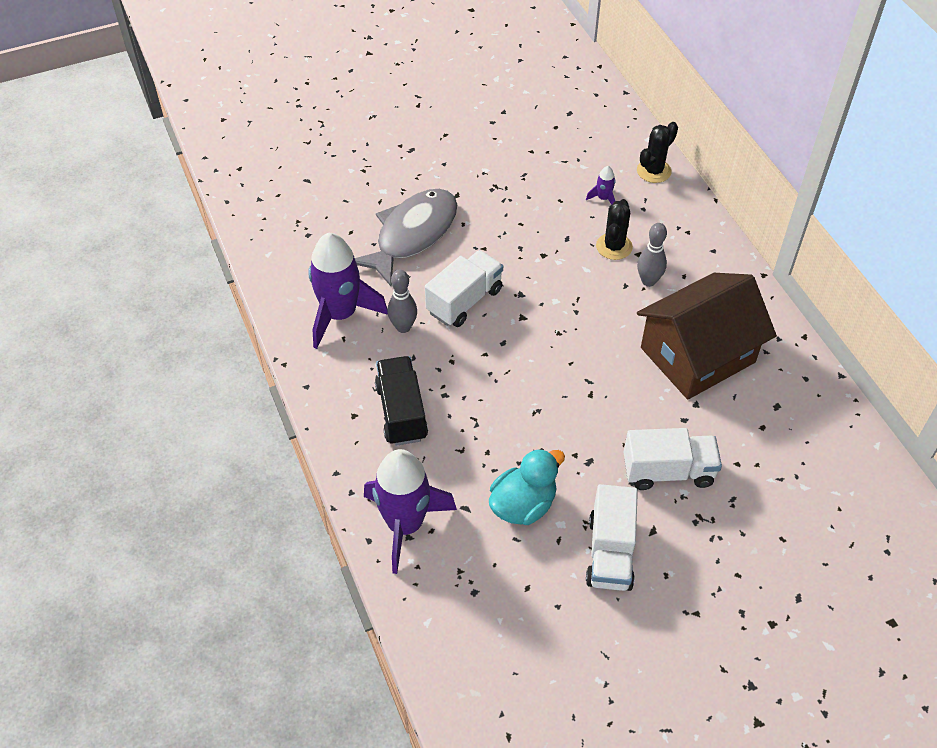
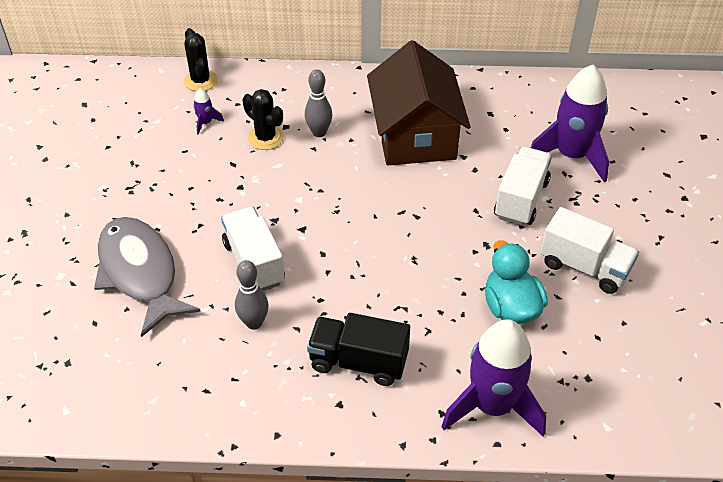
camera: 65 degrees left, 5 degrees down
purple rocket [308,233,388,349] -> purple rocket moved to [531,65,609,182]

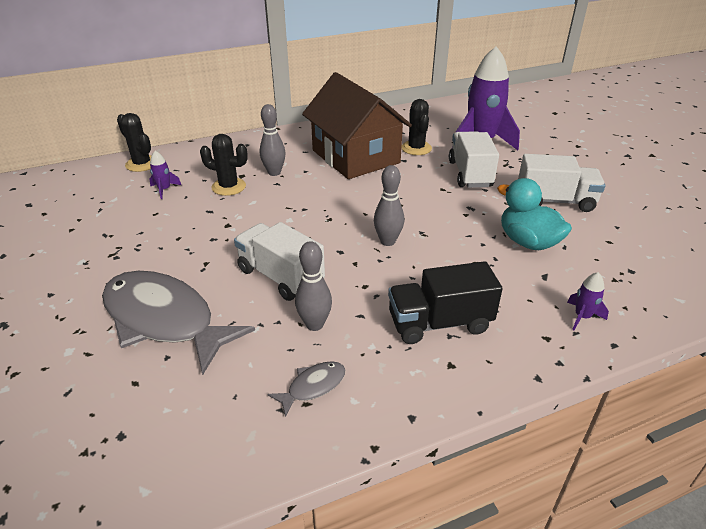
camera: 25 degrees left, 10 degrees down
purple rocket [441,319,546,436] -> purple rocket [567,272,609,330], size x0.41
none -> grey fish [268,361,346,417]
none -> grey bowling pin [374,165,404,246]
none -> black cactus [401,99,432,155]

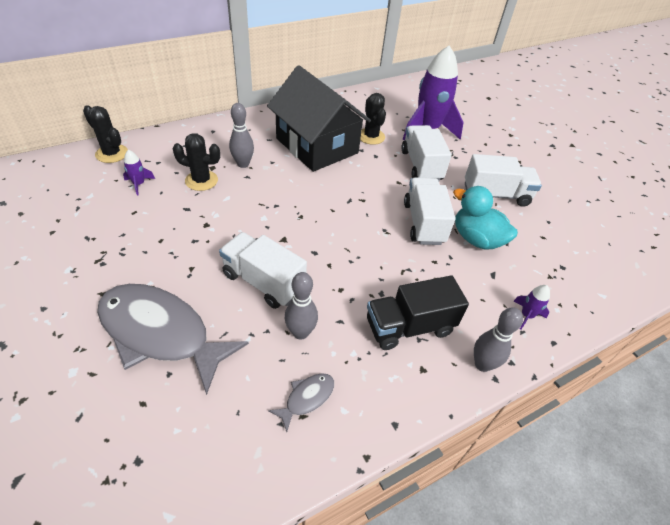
camera: 10 degrees left, 10 degrees up
brown house [302,72,412,179] -> black house [267,65,371,172]
grey bowling pin [374,165,404,246] -> grey bowling pin moved to [474,307,523,372]
none -> white truck [404,177,455,245]

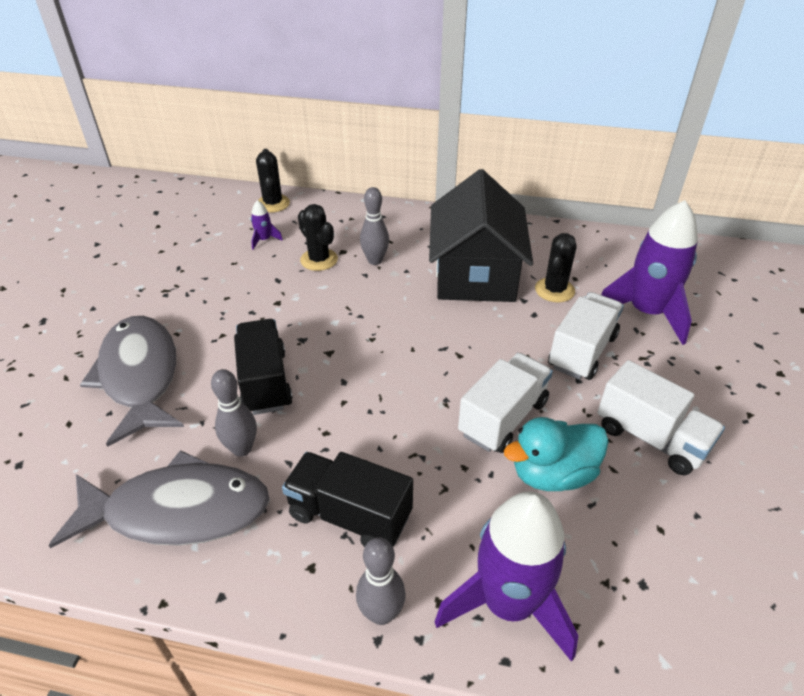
camera: 45 degrees right, 5 degrees down
white truck [219,232,307,309] -> black truck [234,319,293,415]
grey fish [268,373,334,432] -> grey fish [48,450,270,548], size x2.39
turquoise duck [453,186,518,250] -> turquoise duck turned 105 degrees counterclockwise [504,417,609,491]
purple rocket [513,285,550,329] -> purple rocket [435,491,578,662], size x2.46

